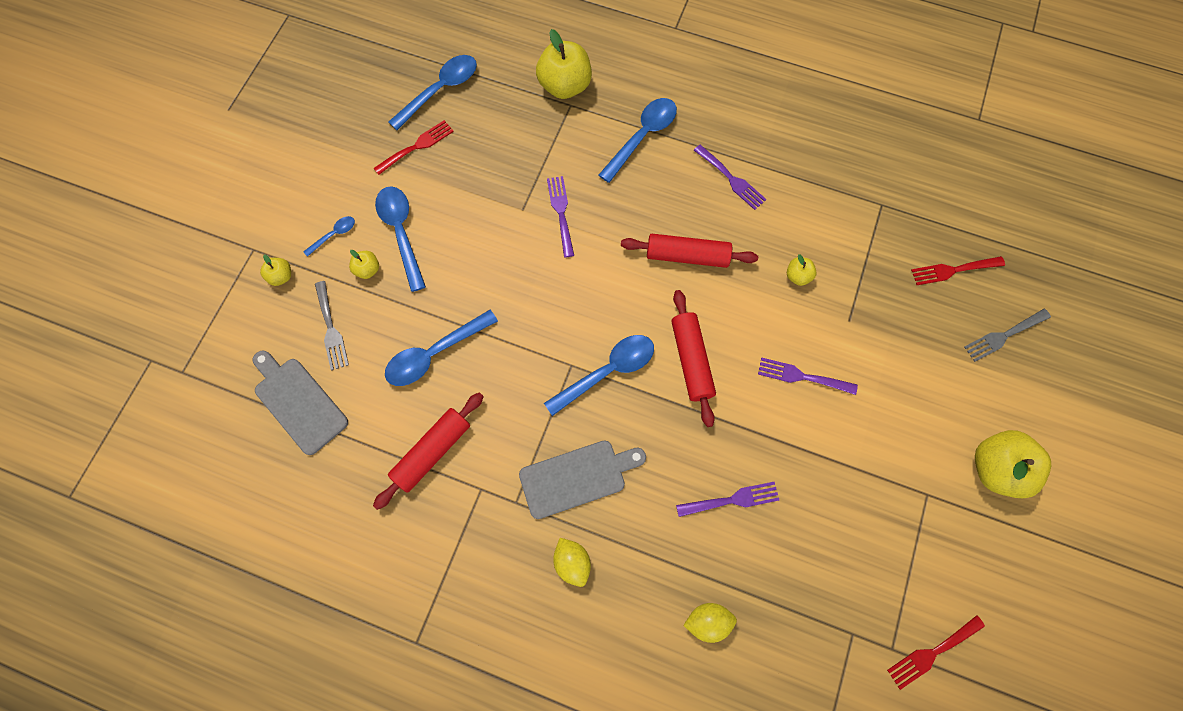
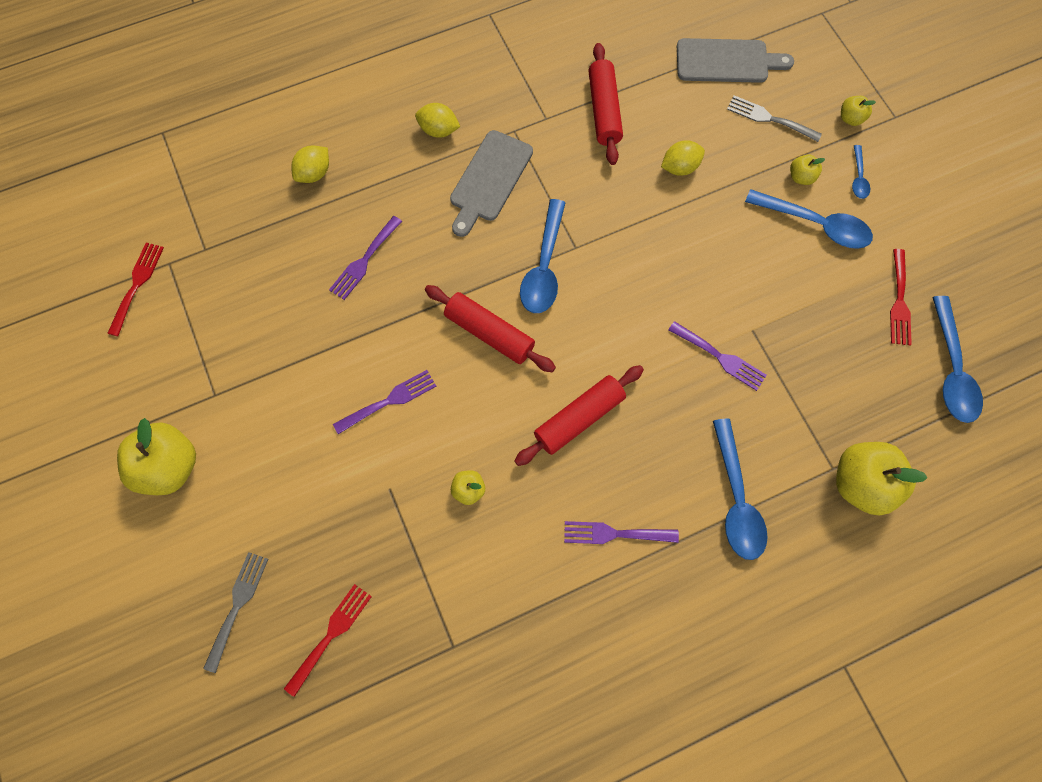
camera: 135 degrees right, 0 degrees up
blue spoon [385,310,498,386] -> yellow lemon [661,140,705,176]

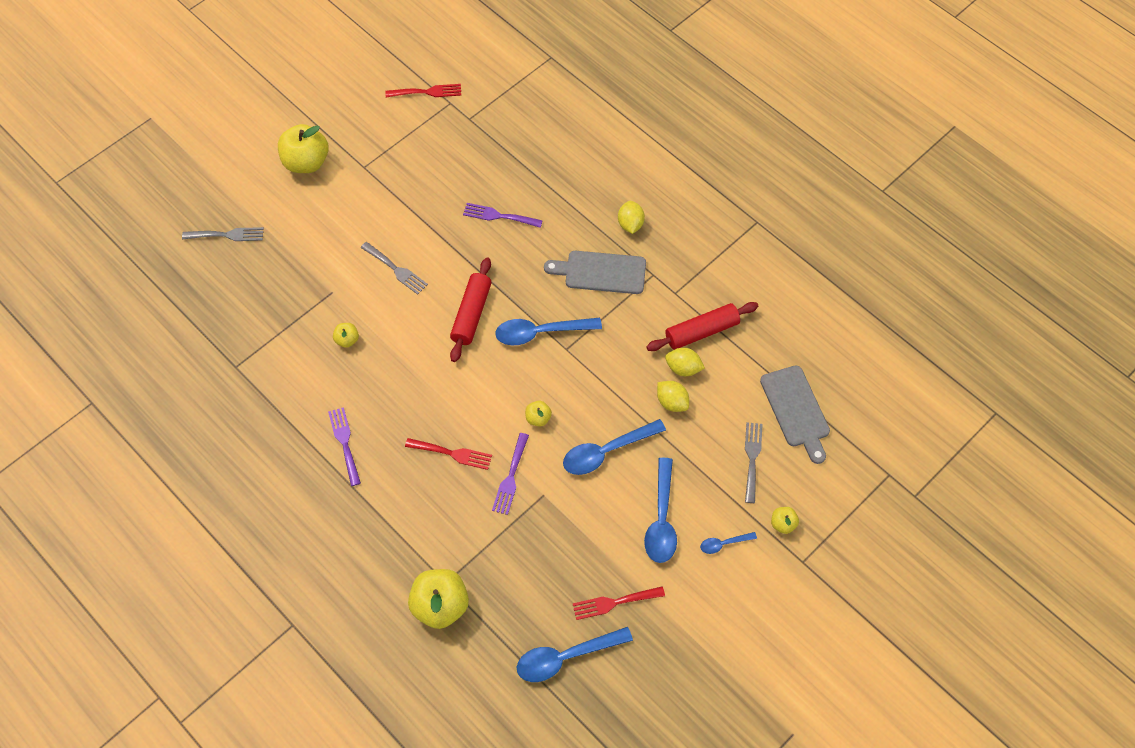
camera: 70 degrees right, 10 degrees down
red fork [284,584,372,697] -> red fork moved to [405,438,492,470]
yellow lemon [291,146,329,183] -> yellow lemon moved to [665,348,705,376]
purple fork [333,370,436,434] -> grey fork [361,242,428,295]
red rolling pin [514,365,644,466] -> none
blue spoon [713,419,768,560] -> blue spoon moved to [563,419,666,475]
yellow apple [790,154,825,185] -> yellow apple moved to [525,401,552,427]

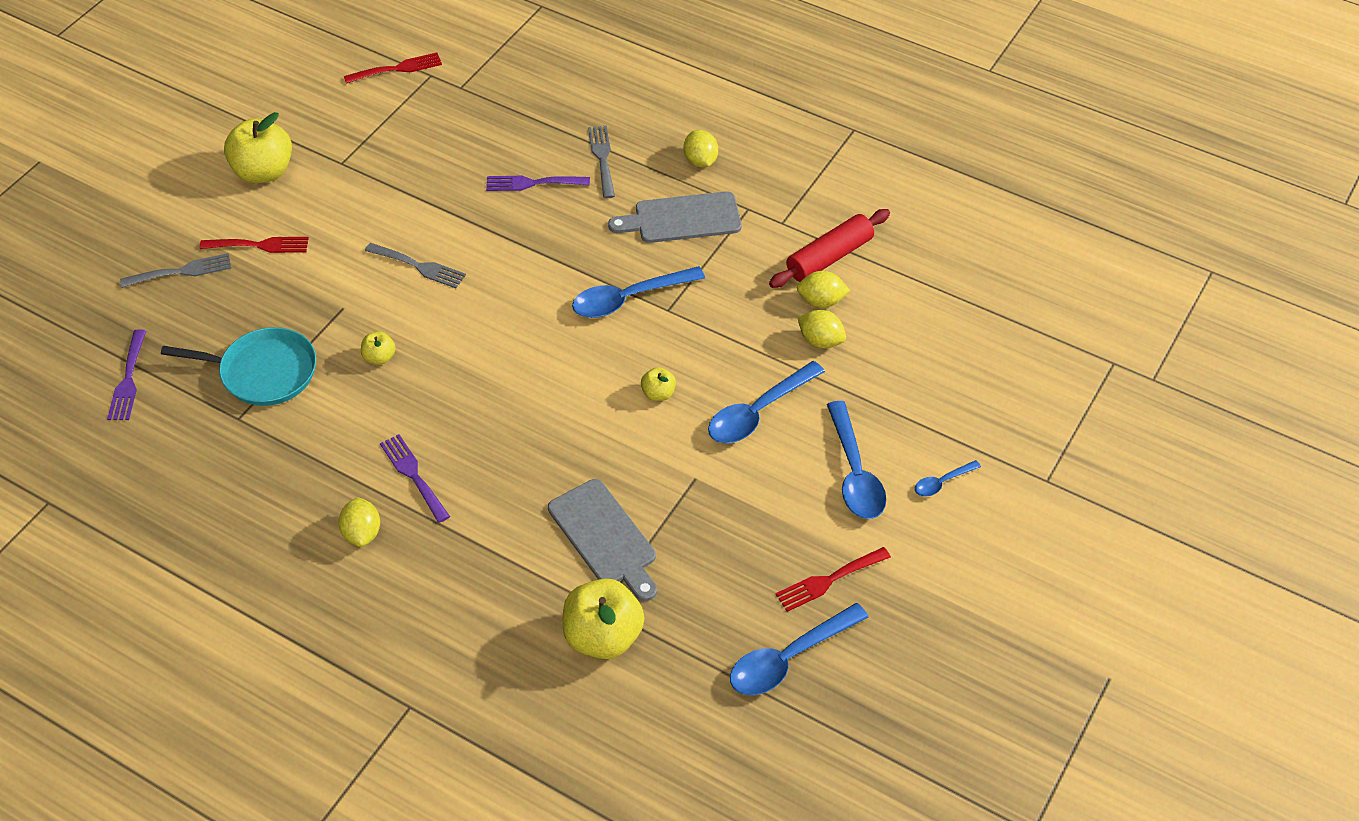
camera: 15 degrees left, 10 degrees down
red fork [405,438,492,470] -> red fork moved to [200,237,309,253]
red rolling pin [450,258,492,362] -> none
purple fork [492,433,529,515] -> purple fork moved to [107,329,146,420]
grey fork [745,422,763,503] -> grey fork moved to [588,126,615,198]
grey cutting board [760,366,830,464] -> grey cutting board moved to [548,479,657,601]
yellow apple [771,507,799,534] -> none
none -> turquoise pan [161,327,316,406]
none -> yellow lemon [339,497,380,547]

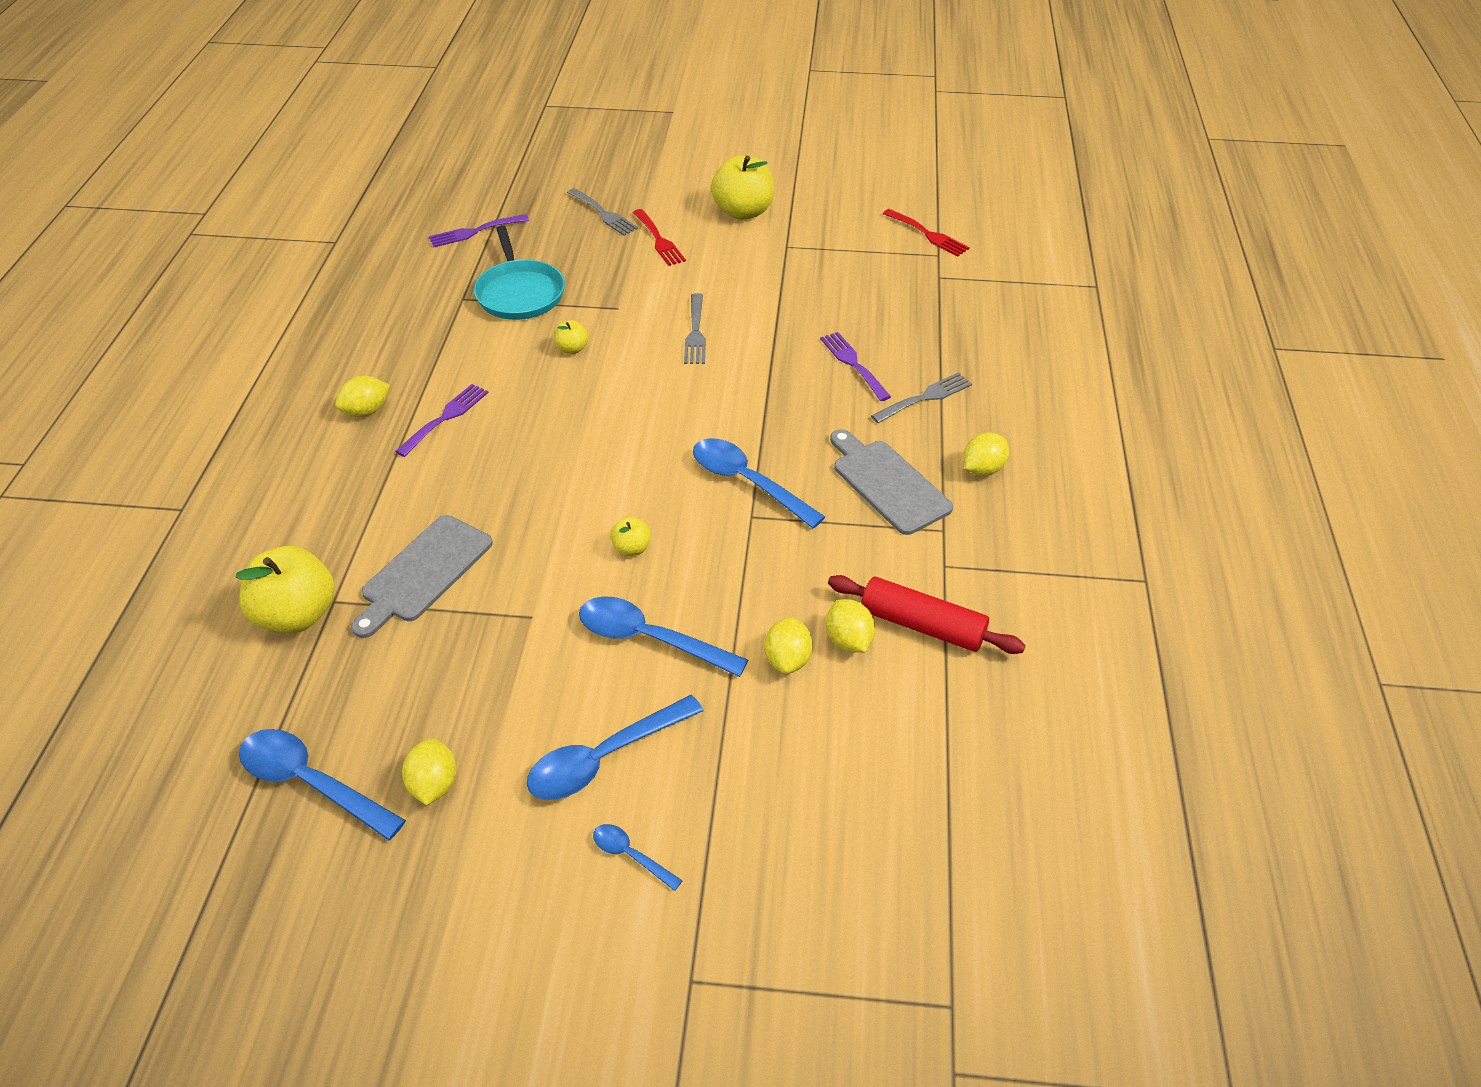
camera: 65 degrees right, 5 degrees down
red fork [776,547,891,612] -> yellow lemon [402,738,456,805]

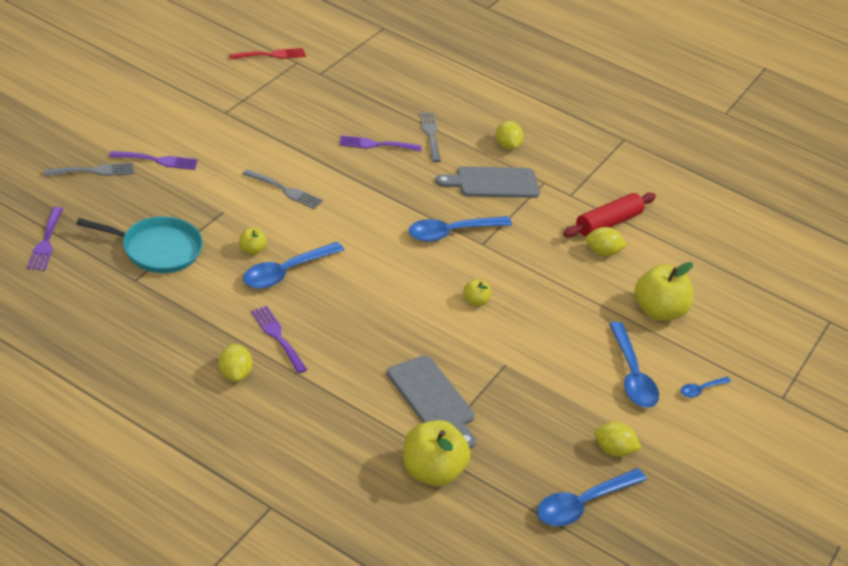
camera: 70 degrees left, 5 degrees down
blue spoon [579,596,748,677] -> blue spoon moved to [243,242,344,289]
red fork [633,209,686,266] -> purple fork [110,151,197,170]
yellow apple [711,155,774,220] -> yellow apple moved to [635,262,693,321]
yellow lemon [764,617,813,674] -> none

